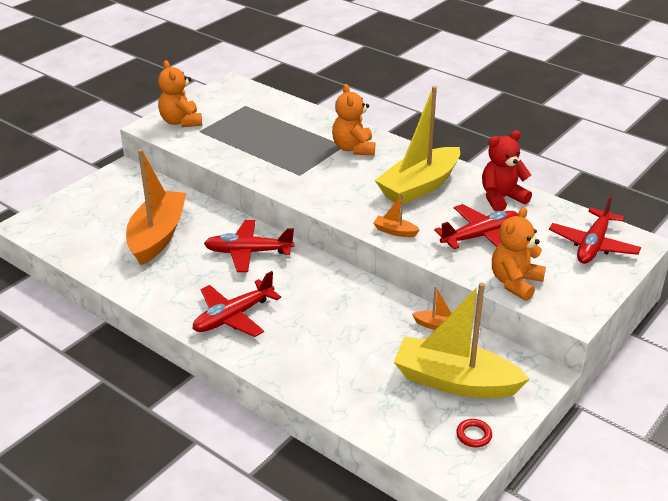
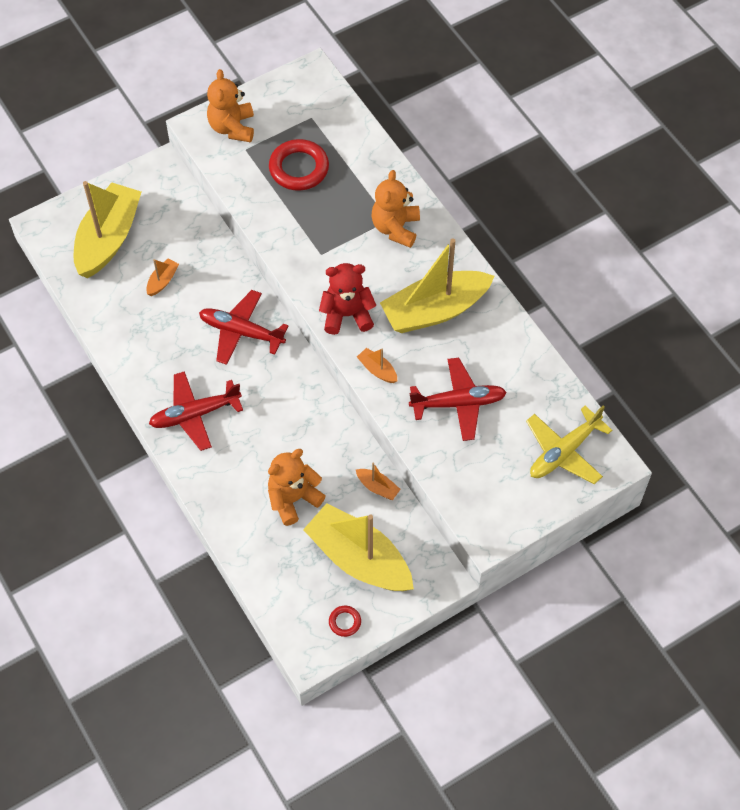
camera: 20 degrees right, 25 degrees up
orange boat [126,149,187,265] -> orange boat [146,259,179,296], size x0.41
red teddy bear [482,130,532,211] -> red teddy bear moved to [319,263,376,335]
orange teddy bear [492,207,546,301] -> orange teddy bear moved to [268,449,326,526]
red plane [549,195,641,264] -> yellow plane [526,406,612,484]
none -> yellow boat [74,181,141,278]
none -> red ring [269,139,329,191]

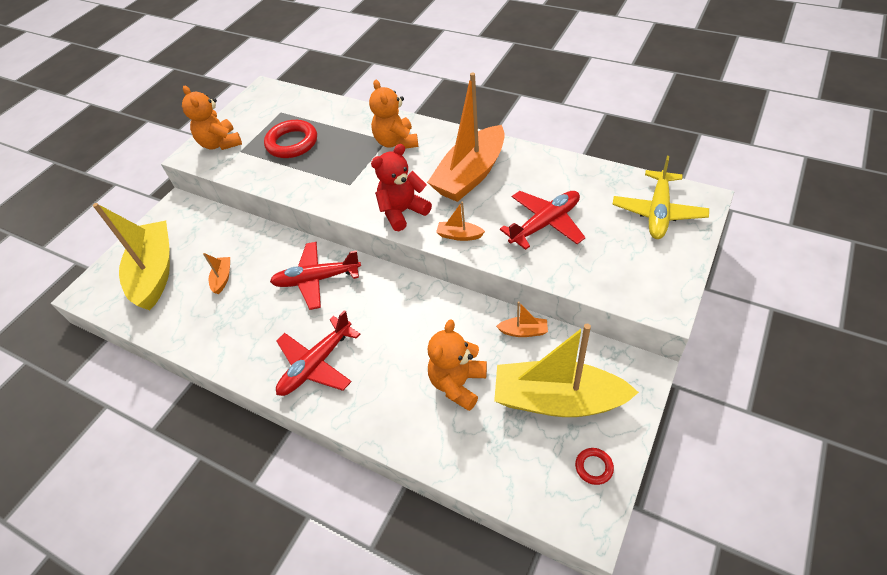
camera: 25 degrees left, 10 degrees down
yellow boat [380,239,494,333] -> orange boat [427,72,505,202]

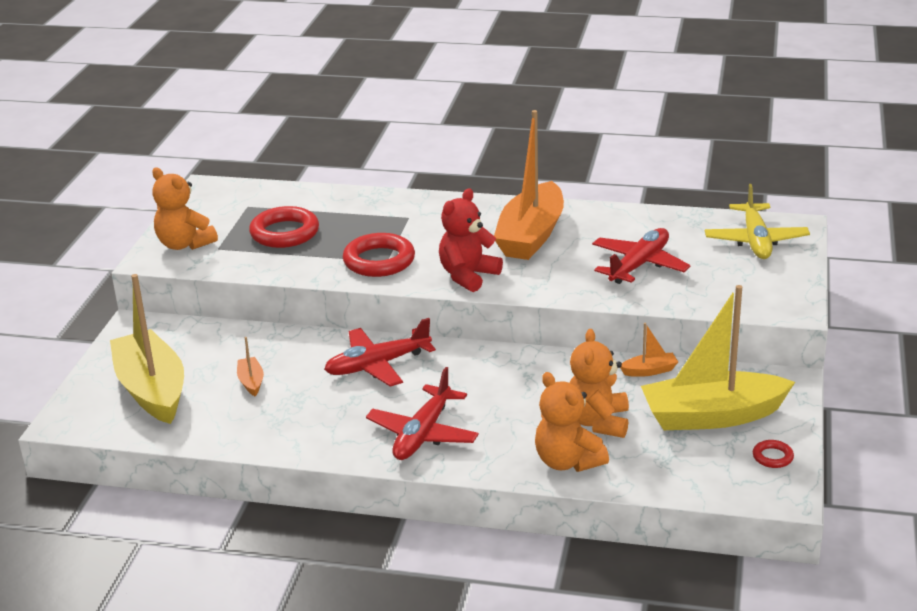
camera: 20 degrees left, 20 degrees down
orange teddy bear [369,80,418,149] -> orange teddy bear moved to [535,372,609,472]
orange boat [436,201,485,241] -> none
none -> red ring [343,233,415,277]

